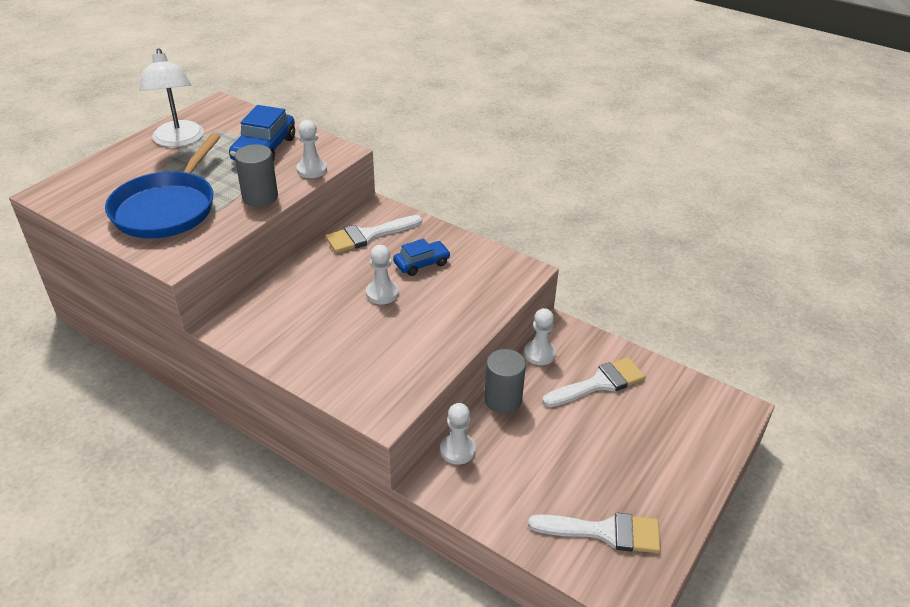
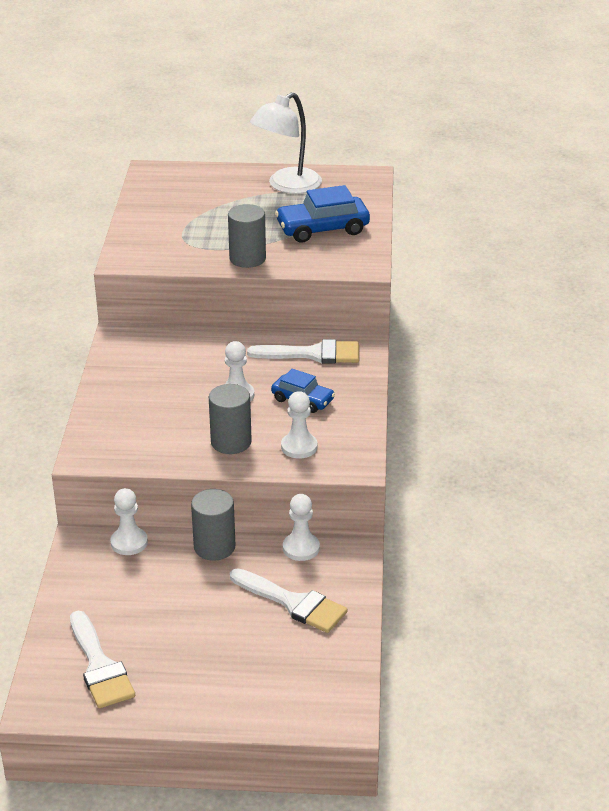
camera: 60 degrees right, 5 degrees down
blue pan [105,133,220,238] -> none
white pawn [296,120,327,178] -> white pawn moved to [281,391,317,459]
white brush [325,215,422,253] -> white brush turned 150 degrees clockwise [247,339,359,364]
none -> grey cylinder [209,384,252,454]

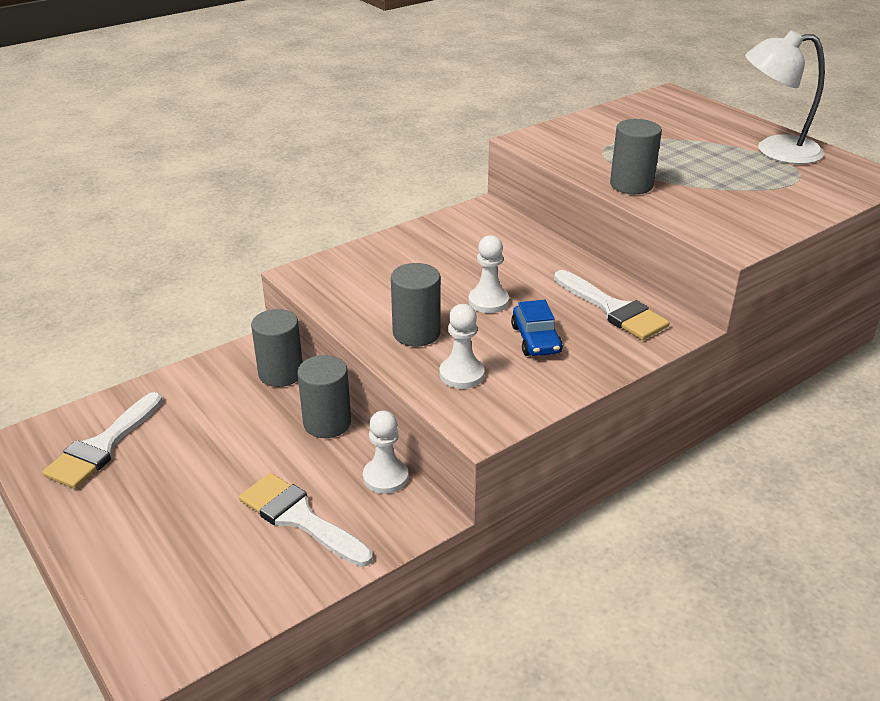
camera: 50 degrees right, 0 degrees up
white pawn [110,488,148,555] -> grey cylinder [251,309,302,387]
white brush [230,568,348,633] -> white brush turned 135 degrees clockwise [239,473,373,567]
blue car [275,185,370,243] -> none

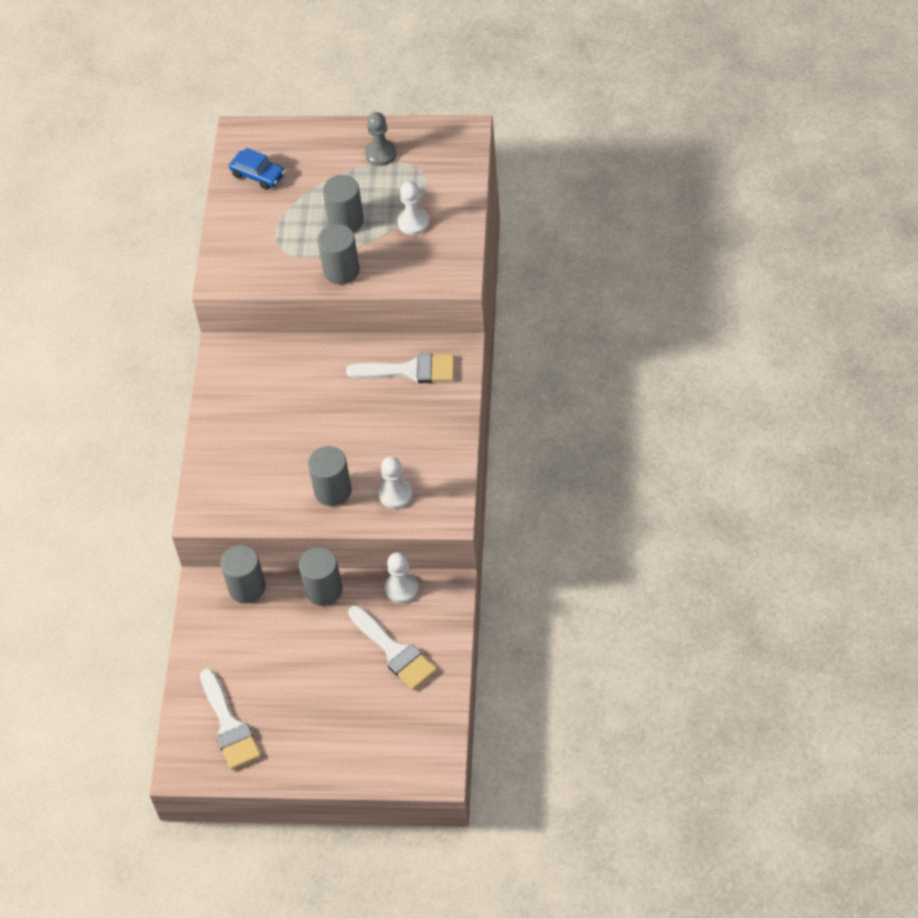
camera: 45 degrees left, 20 degrees up
white brush [239,473,373,567] -> white brush turned 120 degrees counterclockwise [348,606,437,690]
white pawn [468,235,509,313] -> white pawn moved to [397,181,430,235]
blue car [511,300,563,356] -> blue car moved to [229,148,285,190]
white lamp [745,30,825,164] -> grey pawn [365,112,397,166]
none -> grey cylinder [323,175,364,233]

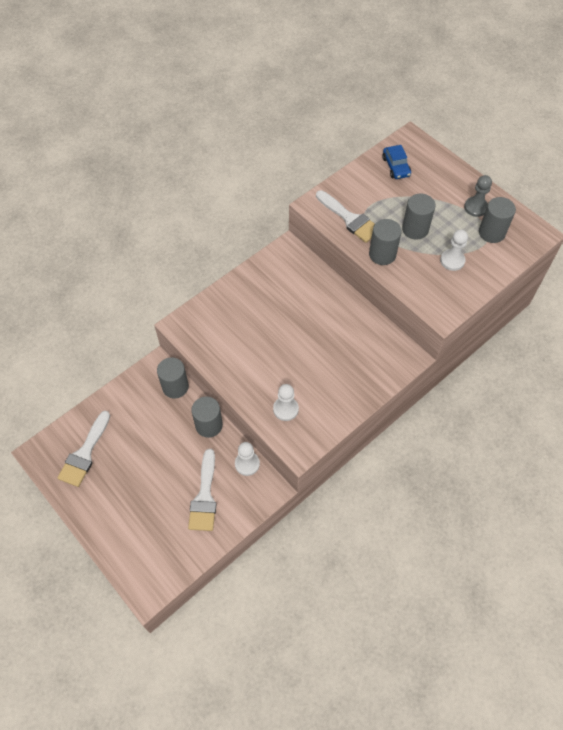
camera: 40 degrees right, 5 degrees up
grey cylinder [308,446,352,506] -> grey cylinder moved to [479,197,516,243]
white brush [346,353,455,383] -> white brush moved to [316,190,375,243]

